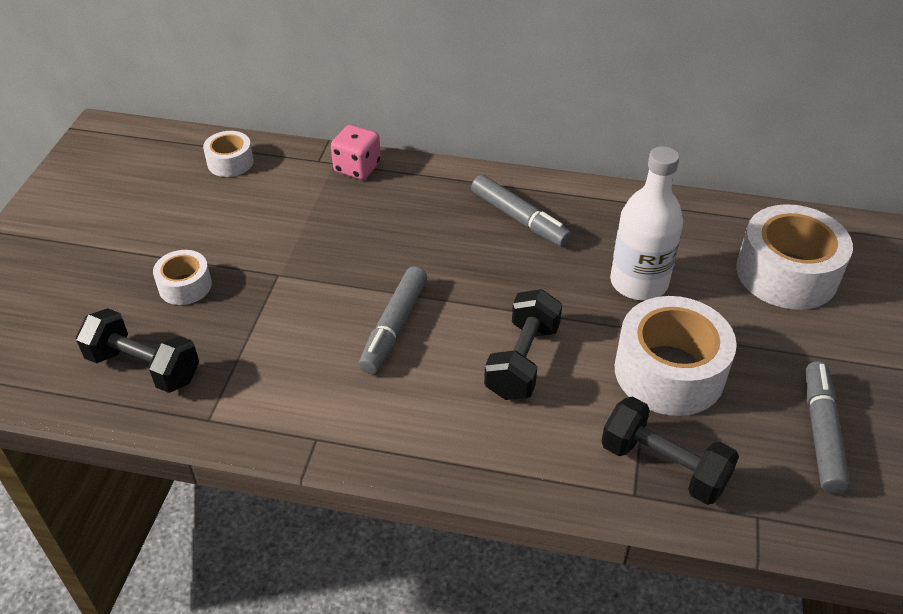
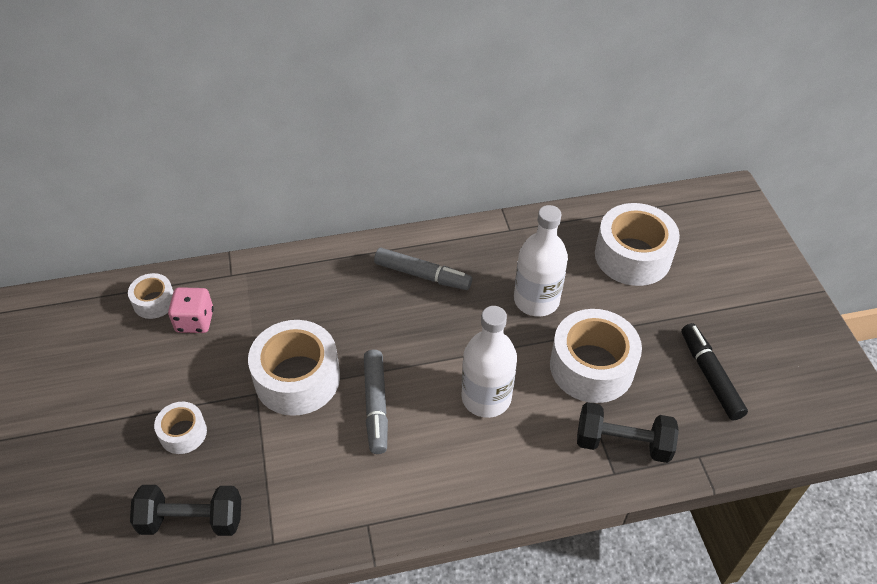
camera: 25 degrees left, 5 degrees up
pink dice [331,125,381,180] -> pink dice moved to [168,287,214,333]
black dumbbell [484,289,562,400] -> white bottle [462,306,517,418]
grey marker [806,361,850,494] -> black marker [681,323,748,421]
none -> white tape [248,320,340,416]

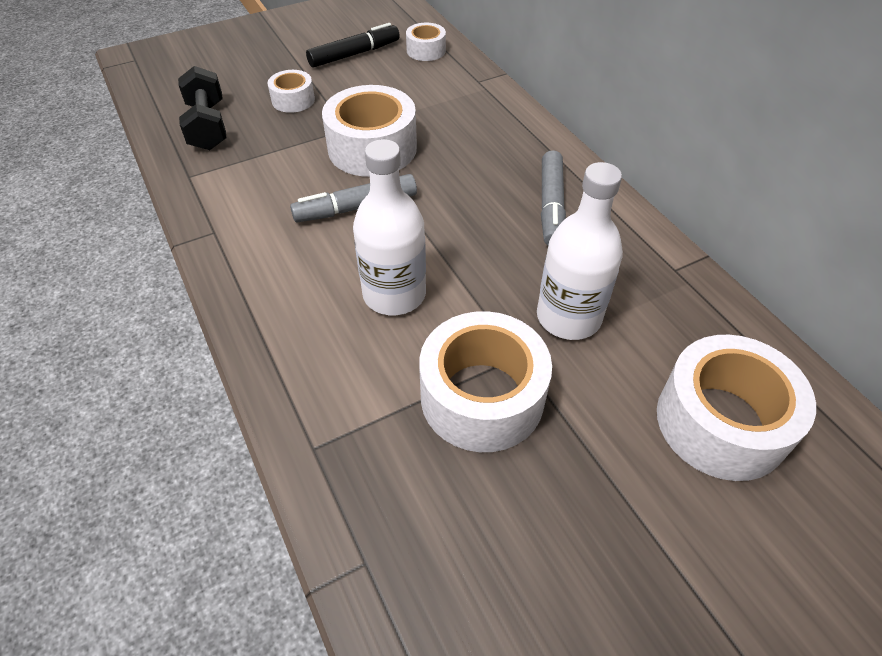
camera: 75 degrees right, 0 degrees up
pink dice [168,287,214,333] -> none
black dumbbell [577,402,679,463] -> none
black marker [681,323,748,421] -> black marker moved to [306,23,400,68]

